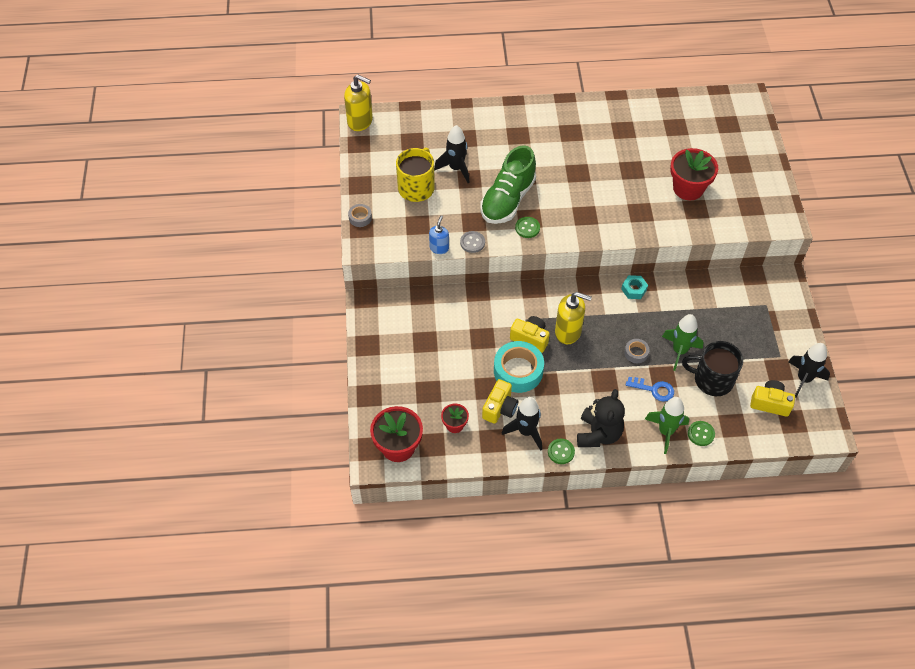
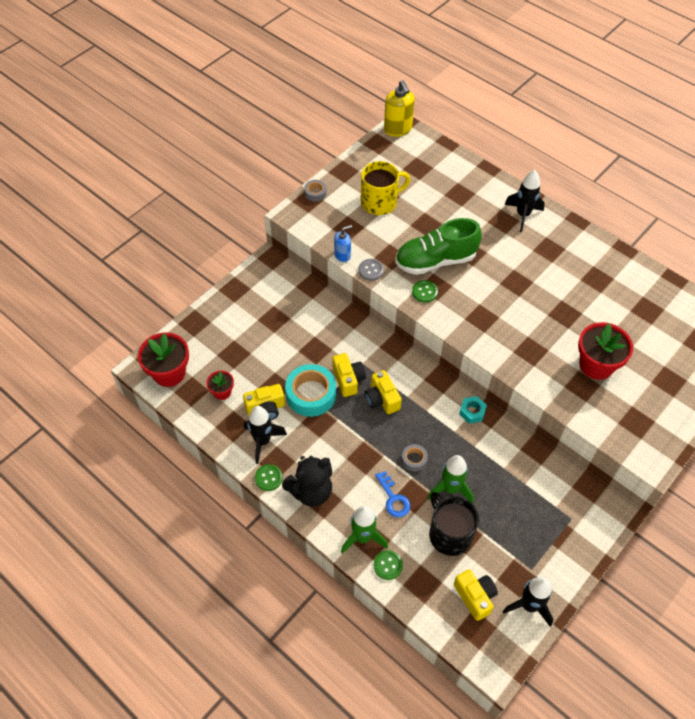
camera: 45 degrees right, 0 degrees up
black rocket [434,125,470,183] -> black rocket moved to [504,170,545,232]
yellow soap dispenser [555,292,592,344] -> yellow camera [365,370,402,414]

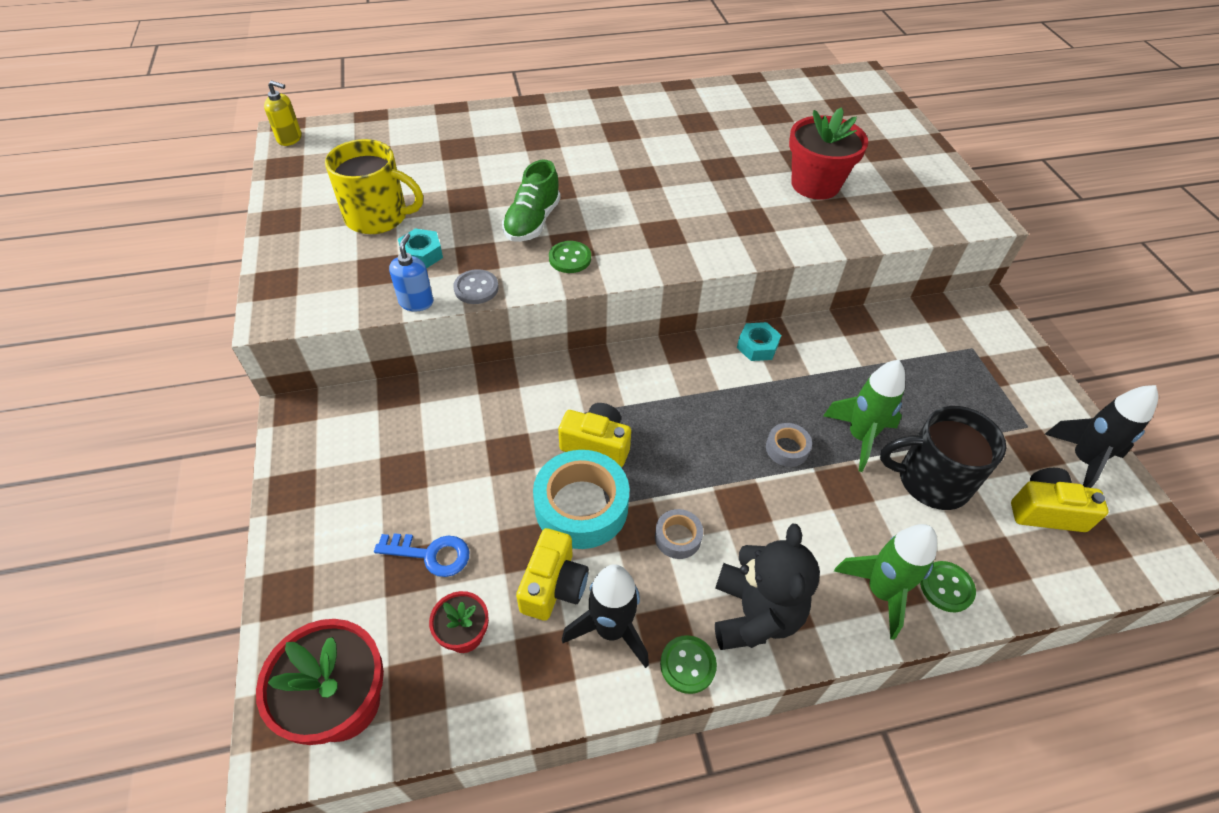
camera: 55 degrees left, 5 degrees down
grey tape [304,180,327,202] -> grey tape moved to [655,509,703,559]
yellow mug [361,161,410,215] -> yellow mug turned 90 degrees clockwise [325,139,423,234]
yellow camera [365,370,402,414] -> none
blue key [375,471,410,517] -> blue key moved to [374,533,469,577]
yellow soap dispenser [384,80,415,137] -> yellow soap dispenser [264,81,302,146], size x0.60
green shoe [395,218,482,275] -> green shoe [502,160,561,242], size x0.65
black rocket [504,170,545,232] -> none
none -> turquoise nut [398,228,443,269]

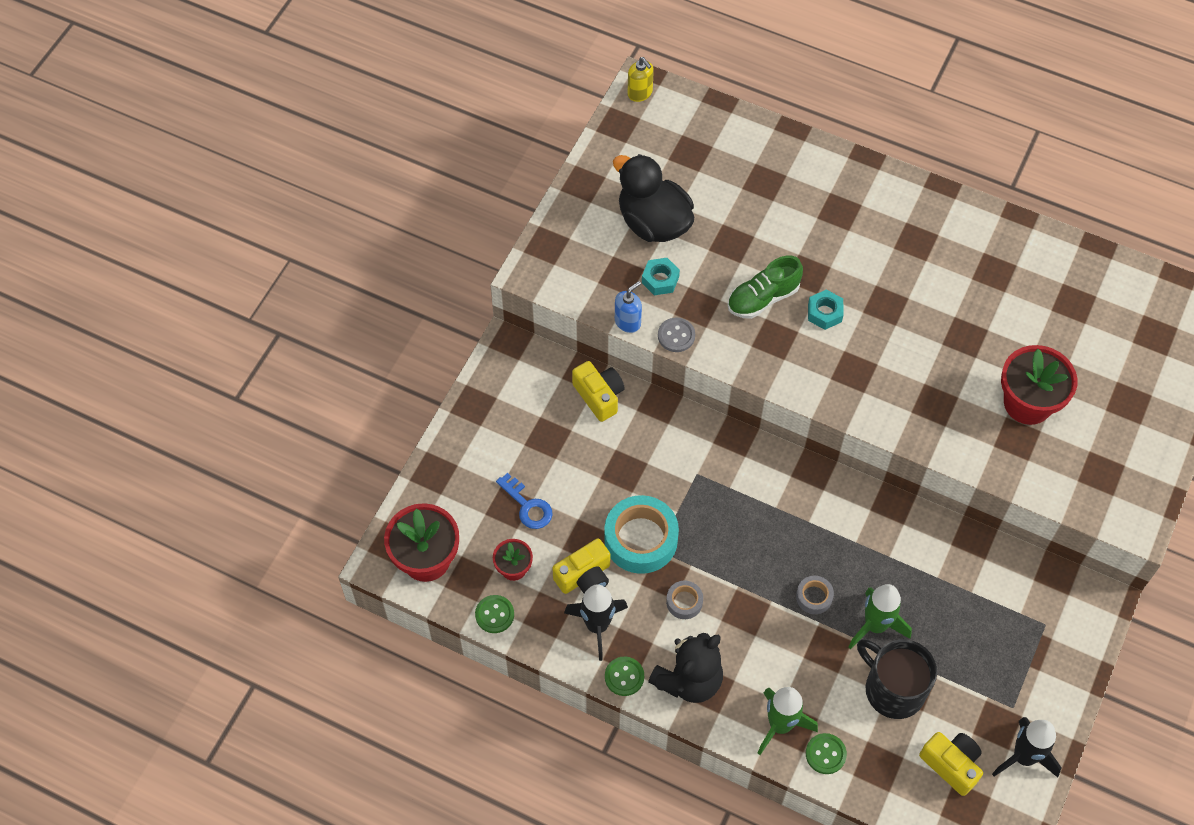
camera: 40 degrees right, 10 degrees up
yellow mug [325,139,423,234] -> black duck [613,154,694,242]
green button [549,241,591,273] -> green button moved to [475,595,514,633]
yellow camera [558,403,631,467] -> yellow camera moved to [572,361,625,422]
turquoise nut [737,322,781,361] -> turquoise nut moved to [808,290,844,330]

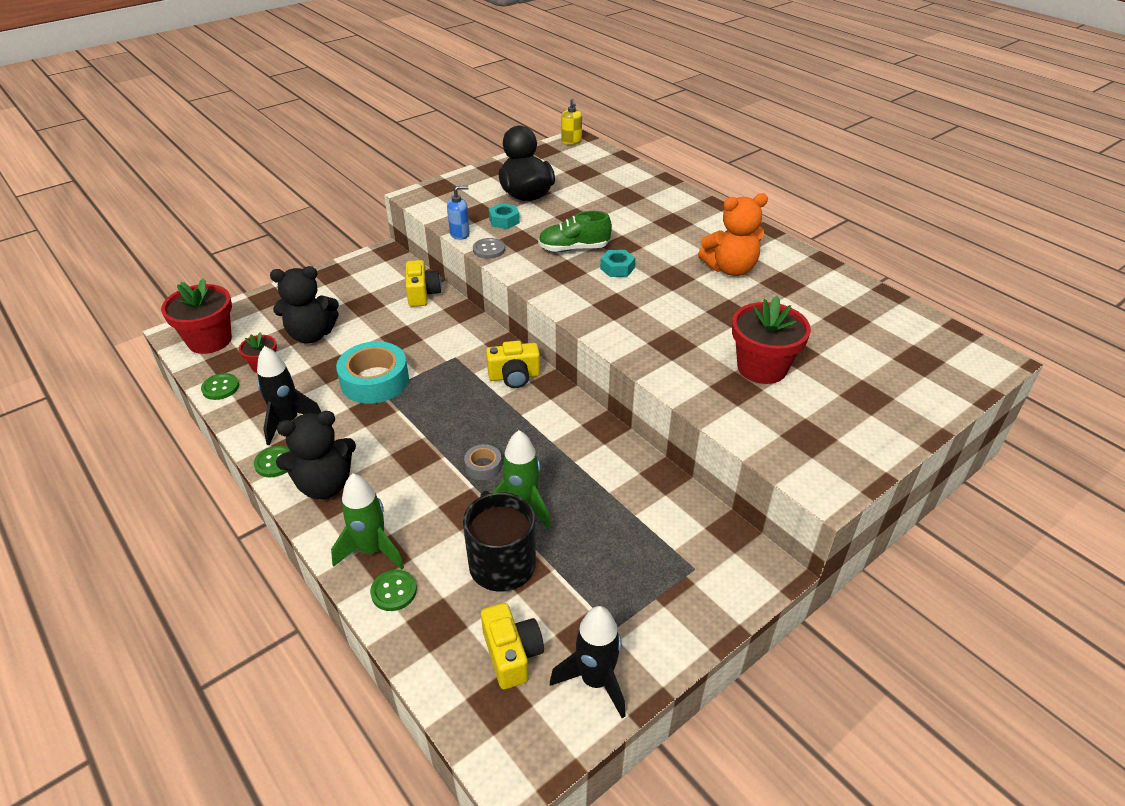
camera: 25 degrees right, 20 degrees down
blue key [496,473,553,529] -> black teddy bear [270,266,339,344]
yellow camera [552,538,610,594] -> yellow camera moved to [486,341,540,388]
grey tape [666,581,703,619] -> none
none -> orange teddy bear [698,193,768,276]

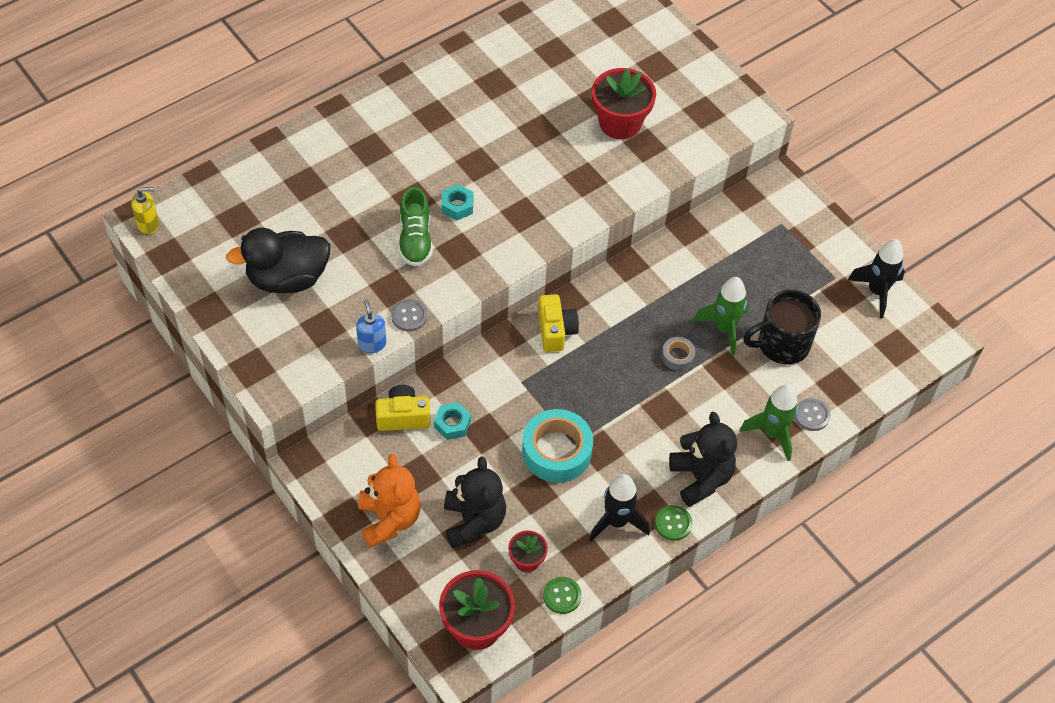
camera: 90 degrees left, 15 degrees up
green button [370,570,417,611] -> grey button [795,398,830,431]
yellow camera [481,603,544,689] -> none
turquoise nut [489,203,520,229] -> turquoise nut moved to [434,402,471,440]
orange teddy bear [698,193,768,276] -> orange teddy bear moved to [358,454,420,548]

